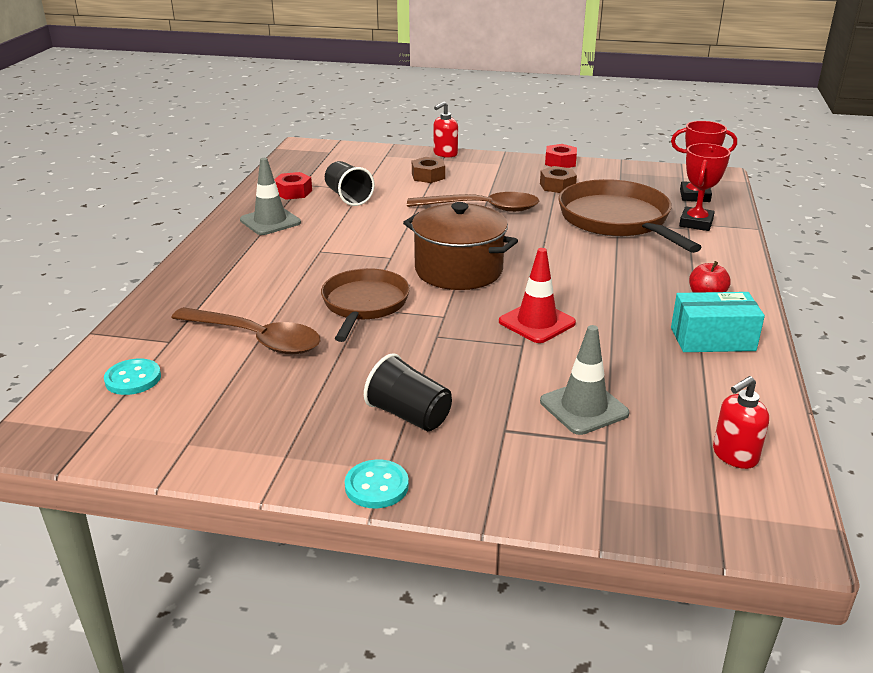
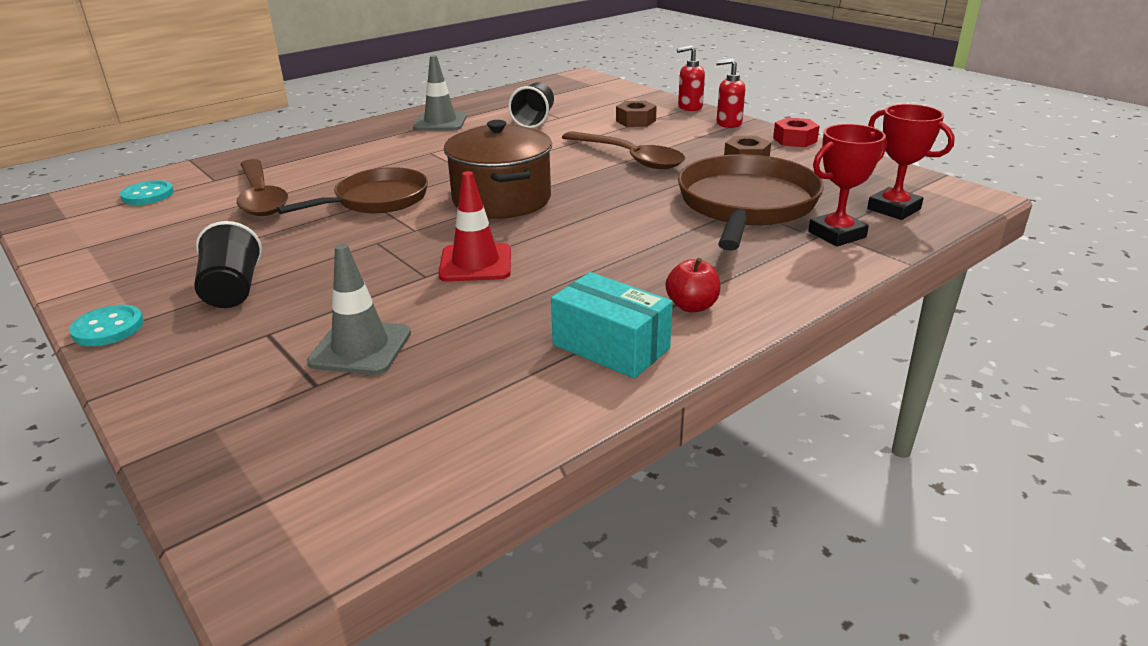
camera: 40 degrees right, 0 degrees up
red nut [274,172,312,200] -> none
red soap dispenser [713,376,769,469] -> red soap dispenser moved to [716,58,745,128]

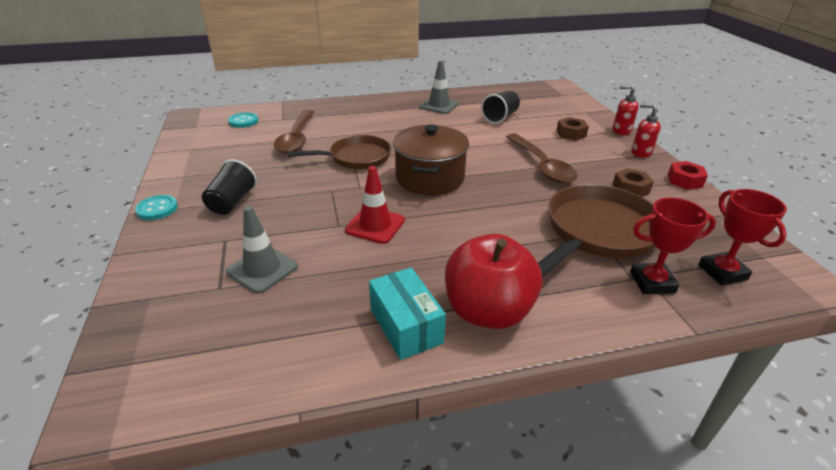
camera: 25 degrees right, 5 degrees up
red apple [665,258,720,312] -> red apple [445,234,543,329], size x2.24

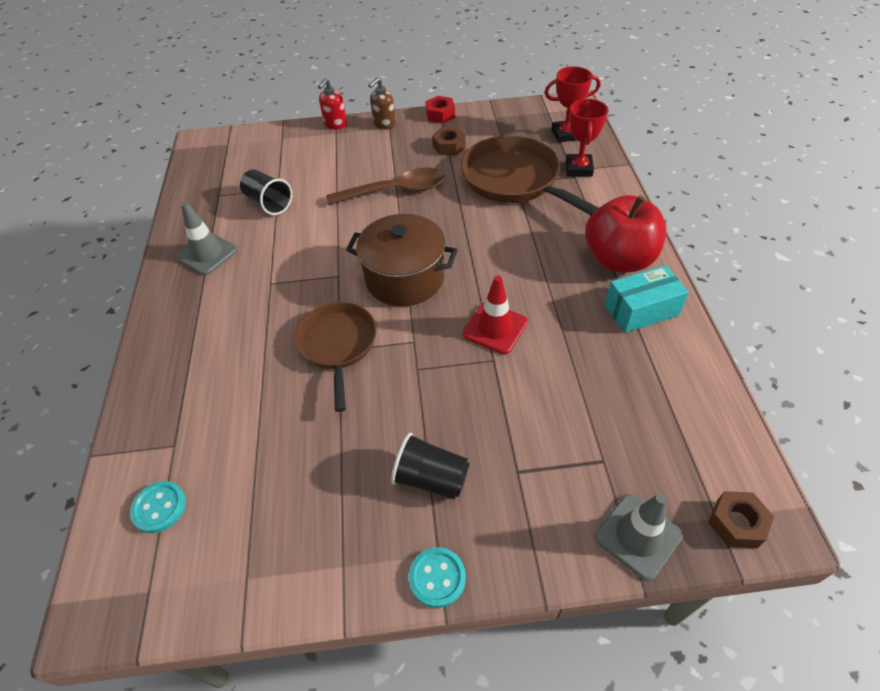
camera: 80 degrees left, 15 degrees up
grey traffic cone [226,206,298,294] -> grey traffic cone moved to [595,493,683,581]
brown spoon [274,110,314,153] -> none
brown nut [556,117,589,141] -> brown nut moved to [708,491,774,548]
red soap dispenser [631,104,661,157] -> brown soap dispenser [368,77,396,130]

